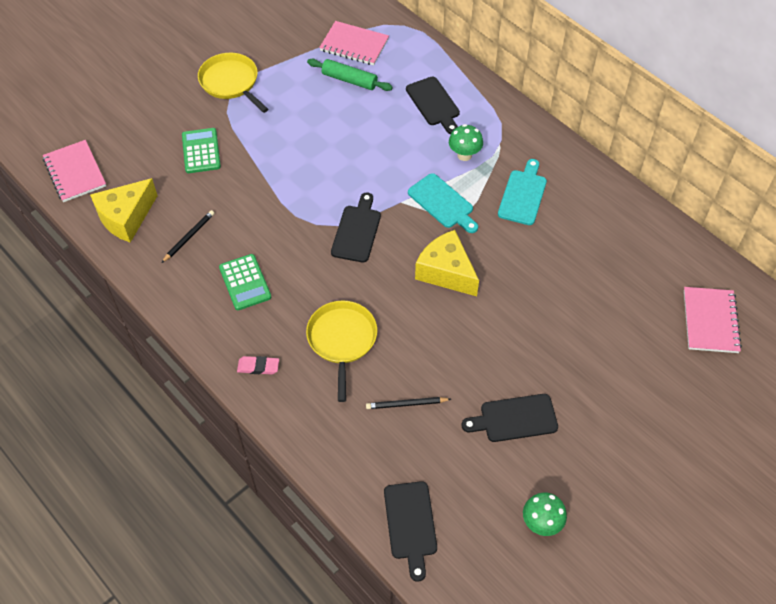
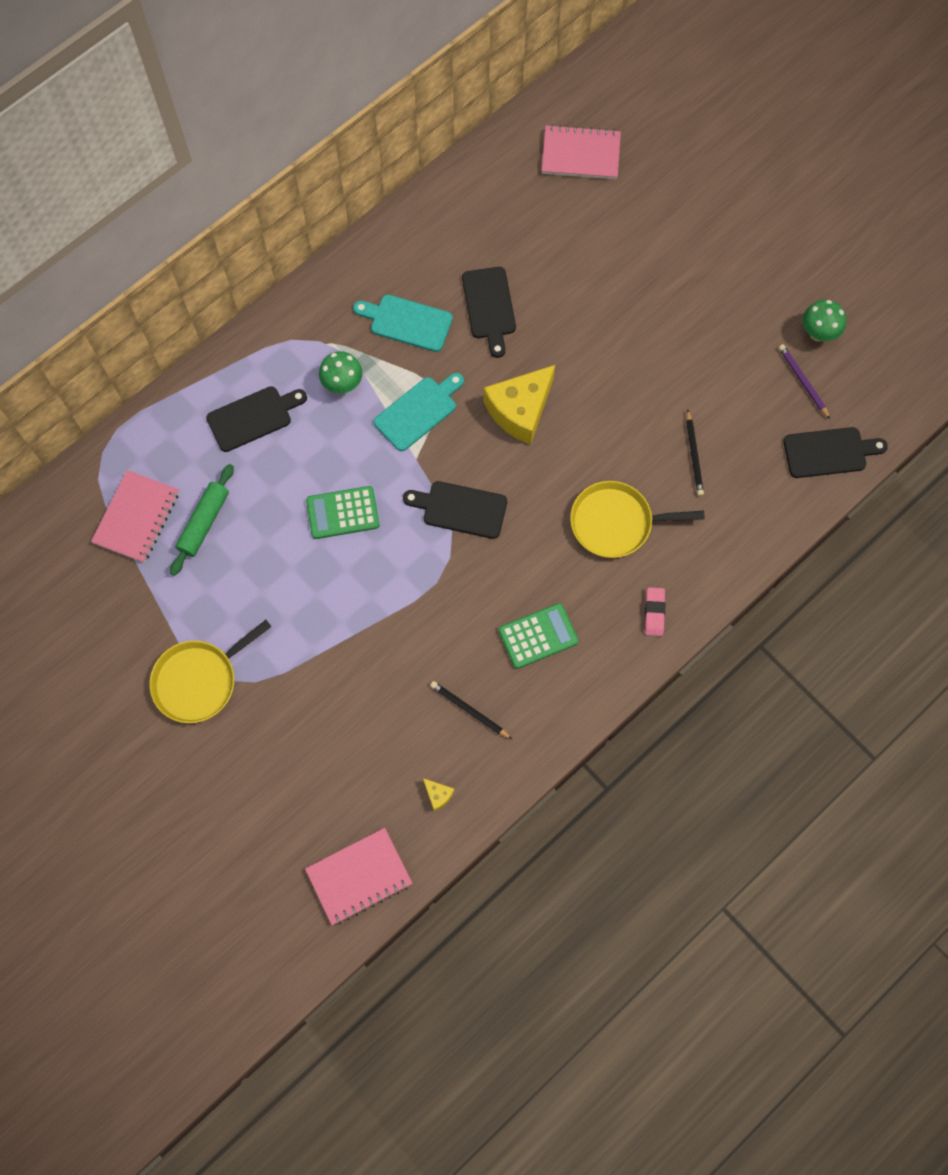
camera: 90 degrees left, 15 degrees up
yellow cheese [90,178,158,243] -> yellow cheese [423,778,454,811], size x0.40
green calculator [182,128,221,173] -> green calculator moved to [306,486,380,539]
black cutting board [462,394,558,442] -> black cutting board moved to [462,267,516,358]
none -> purple pencil [779,344,830,419]

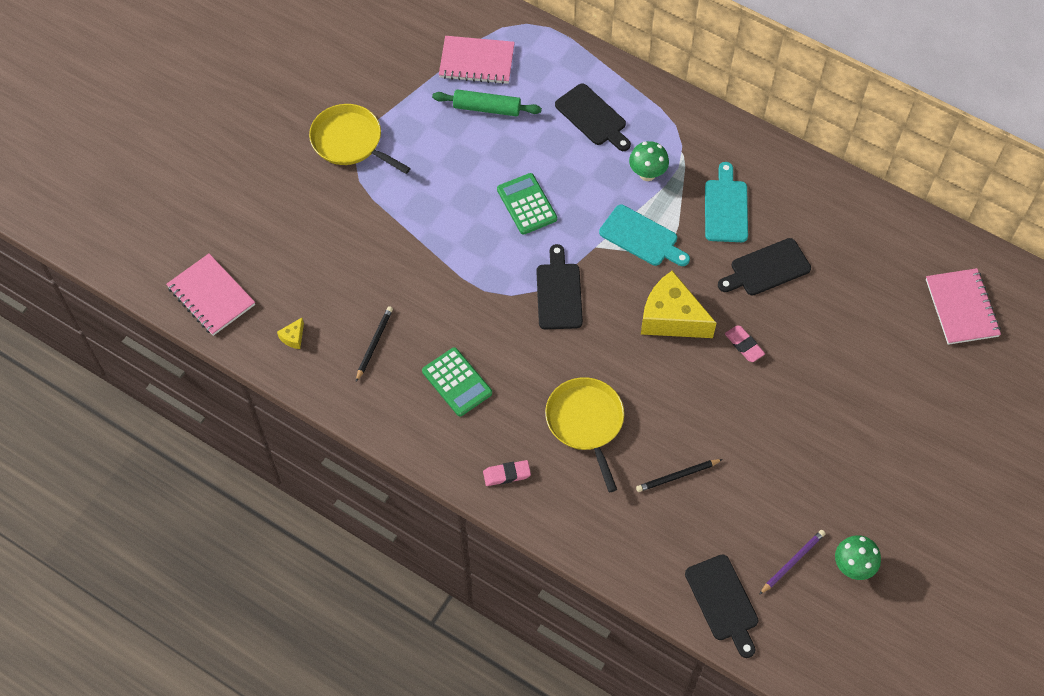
camera: 75 degrees right, 10 degrees down
none -> pink eraser [725,325,765,362]

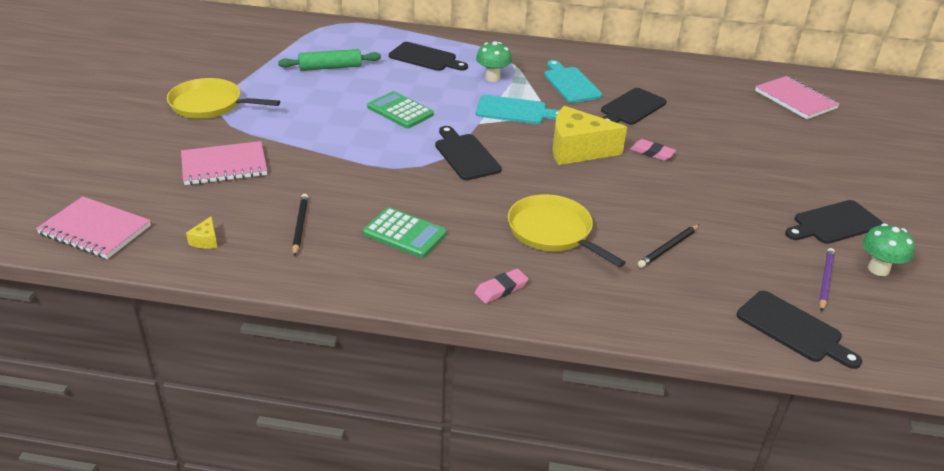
camera: 25 degrees left, 25 degrees down
pink notebook [439,36,515,84] -> pink notebook moved to [181,141,267,185]
none -> black cutting board [785,200,883,244]

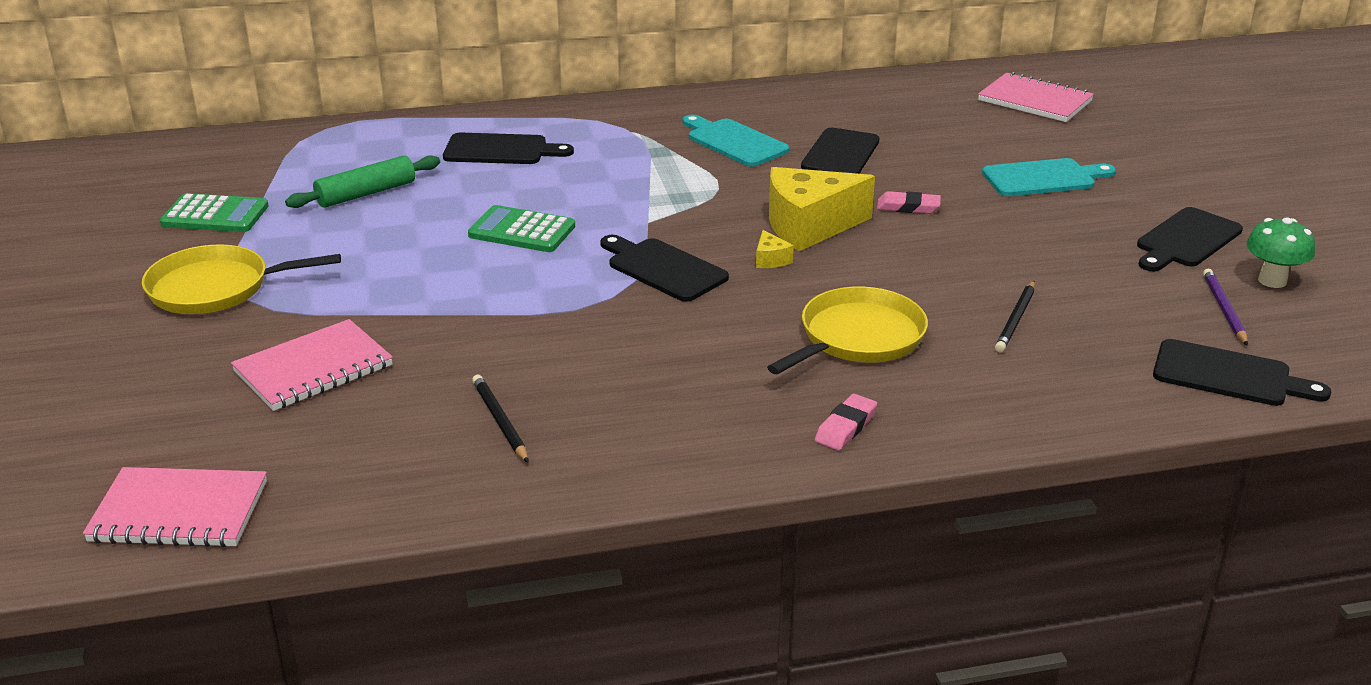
camera: 20 degrees left, 5 degrees down
yellow cheese [186,216,218,249] -> yellow cheese moved to [756,230,794,268]
green calculator [363,208,446,258] -> green calculator moved to [160,193,268,232]
green mushroom [476,41,512,82] -> none
turquoise cutting board [476,95,559,124] -> turquoise cutting board moved to [982,158,1116,196]
yellow pan [508,194,626,267] -> yellow pan turned 105 degrees clockwise [767,286,928,374]

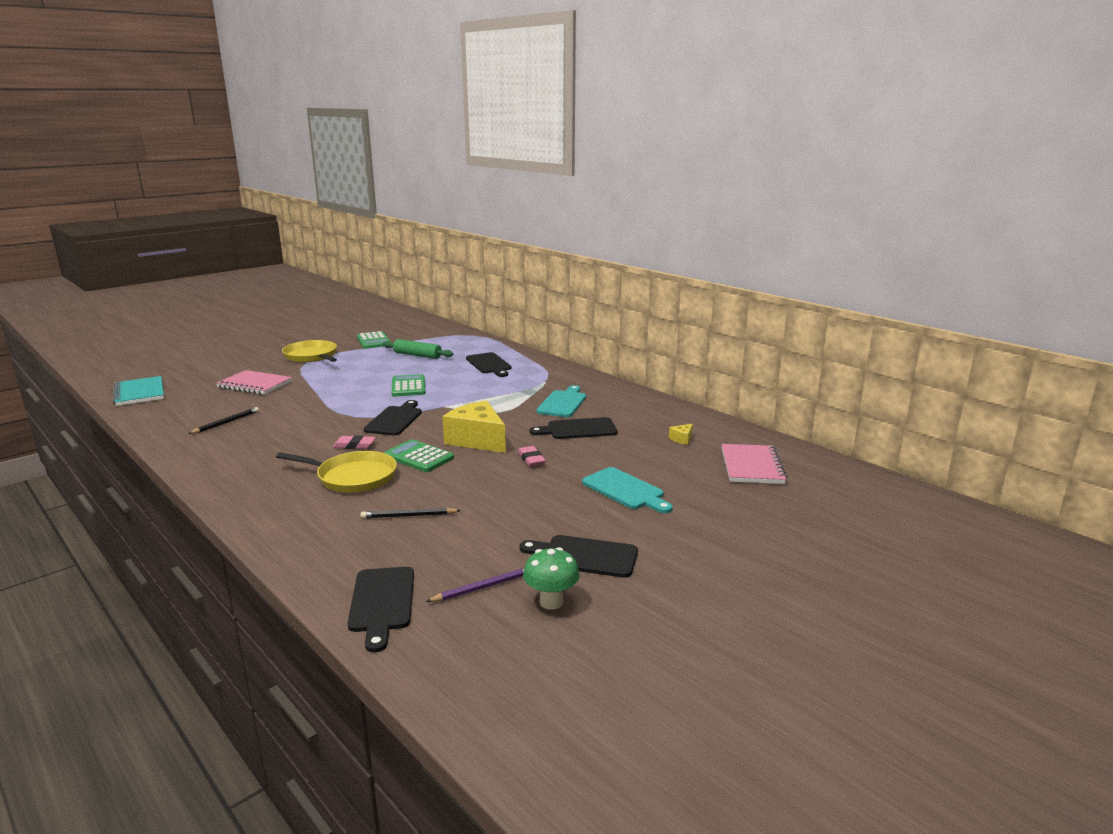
camera: 60 degrees right, 10 degrees down
pink notebook [83,467,267,547] -> turquoise notebook [113,376,164,406]
yellow cheese [756,230,794,268] -> yellow cheese moved to [669,424,693,445]
pink eraser [815,394,877,451] -> pink eraser moved to [333,435,376,449]
none -> green calculator [384,439,454,472]

